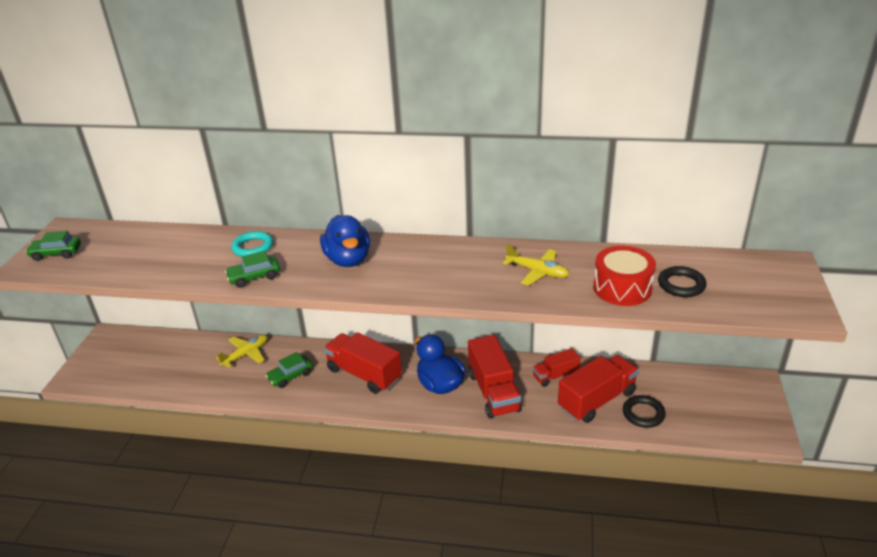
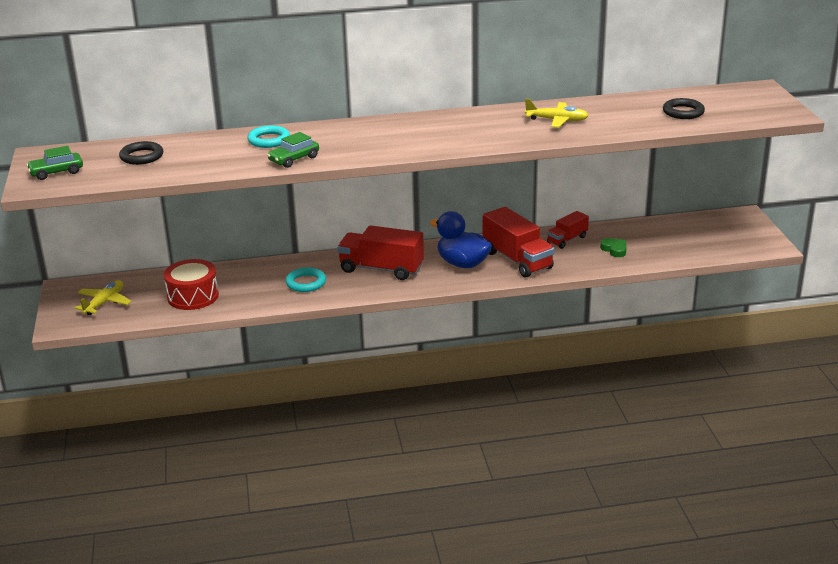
camera: 20 degrees left, 5 degrees down
yellow plane [216,335,267,368] -> yellow plane moved to [75,280,132,315]
green car [265,352,313,388] -> turquoise ring [286,267,326,292]
blue duck [320,215,370,267] -> none
red truck [558,355,639,423] -> green heart [600,238,626,257]
red drum [593,246,656,306] -> red drum moved to [164,259,219,310]
black ring [623,395,666,428] -> black ring moved to [119,141,163,165]

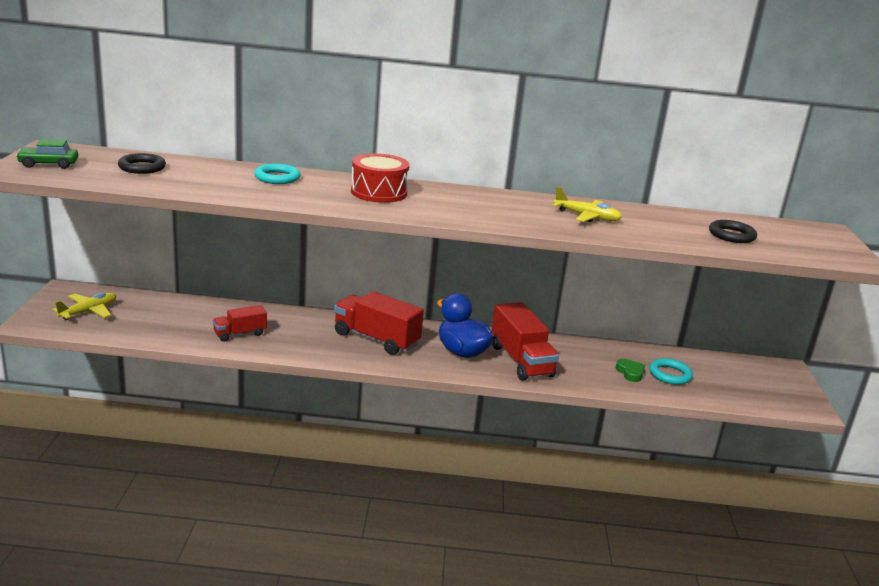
camera: 10 degrees right, 5 degrees down
red drum [164,259,219,310] -> red drum moved to [351,154,410,203]
green car [267,132,319,168] -> none
turquoise ring [286,267,326,292] -> turquoise ring moved to [649,358,693,385]
red truck [547,211,589,249] -> red truck moved to [213,305,267,342]

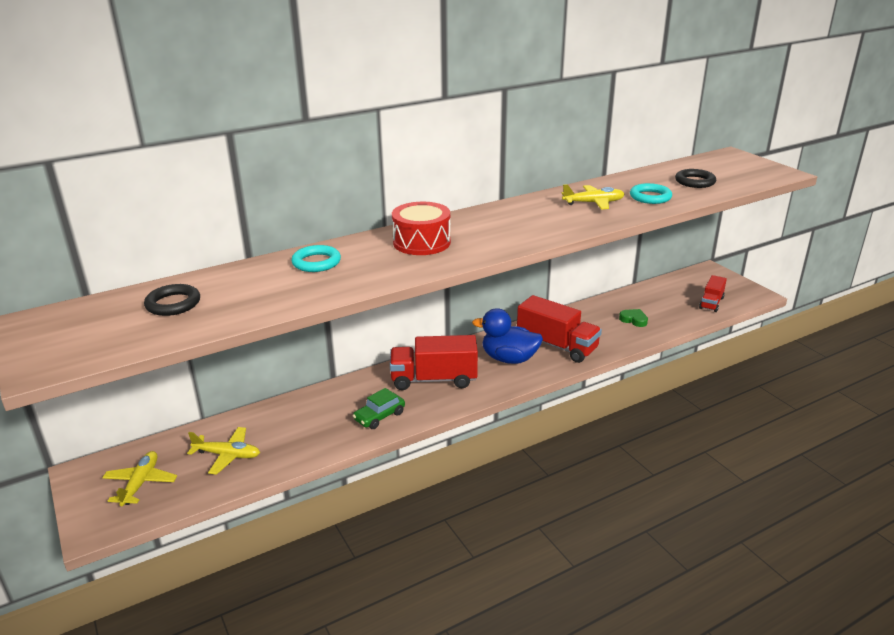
camera: 30 degrees left, 5 degrees up
green car [16,139,78,169] -> green car moved to [353,388,405,429]
red truck [213,305,267,342] -> red truck moved to [699,275,727,312]
turquoise ring [649,358,693,385] -> turquoise ring moved to [630,183,672,204]
none -> yellow plane [187,427,260,475]

